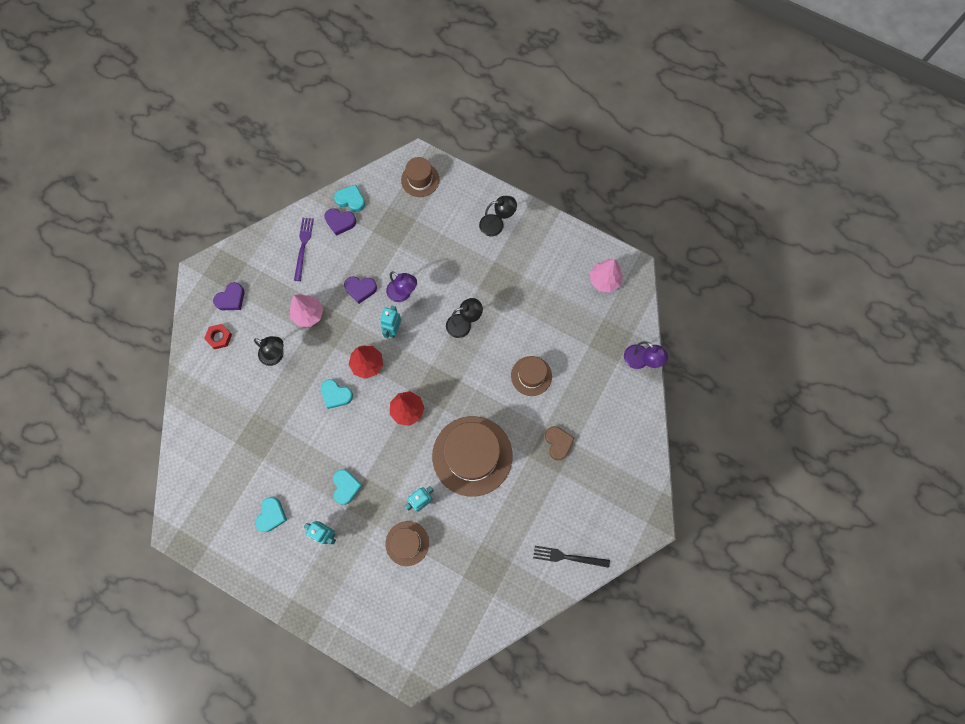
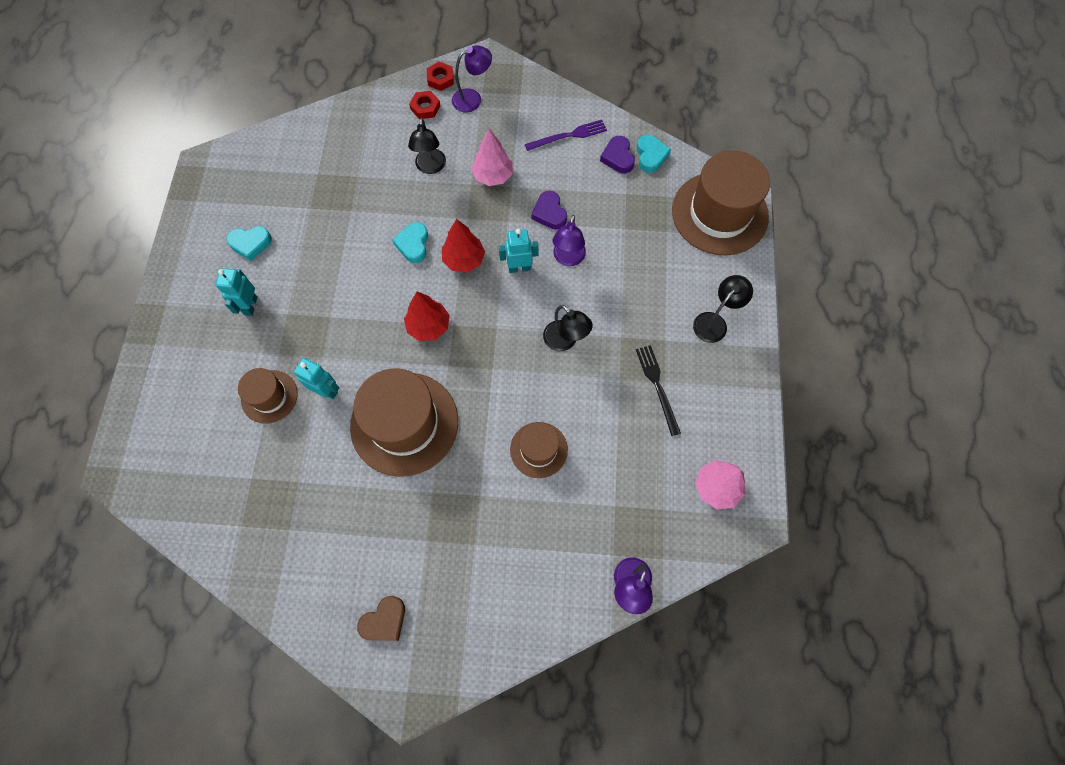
camera: 65 degrees right, 5 degrees down
purple heart [213,282,244,310] -> purple lamp [452,45,492,112]
turquoise heart [333,469,363,505] -> none
brown hat [401,157,439,197] -> brown hat [672,151,770,255], size x1.89
black lamp [479,196,517,236] -> black lamp turned 105 degrees counterclockwise [693,275,753,343]
black fork [533,546,610,568] -> black fork moved to [636,345,681,436]
brown heart [545,426,575,460] -> brown heart moved to [357,596,405,641]
none -> red nut [427,62,454,91]

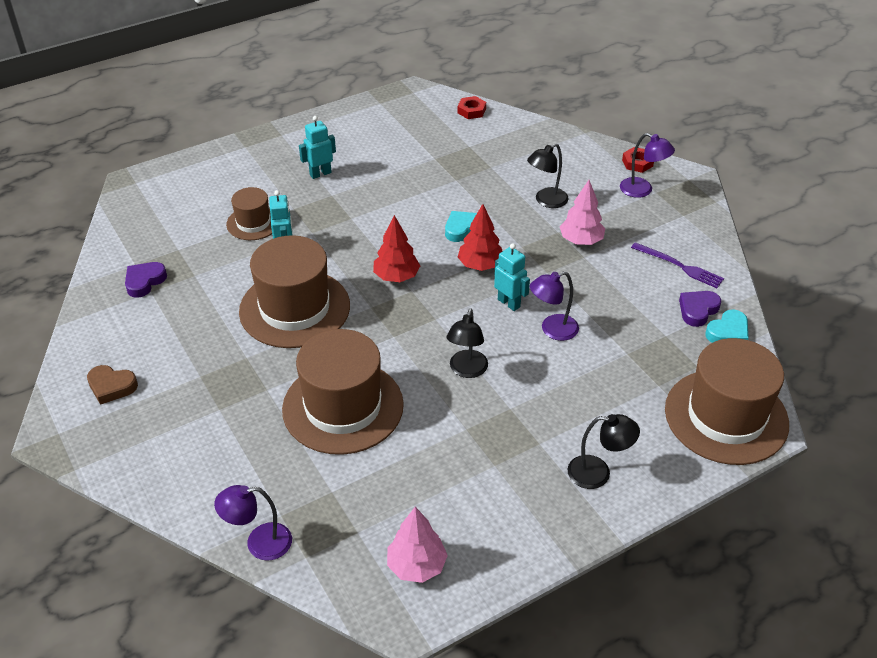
camera: 55 degrees right, 25 degrees down
turquoise heart [226,226,272,261] -> none
red nut [409,91,440,119] -> red nut moved to [457,96,486,119]
brown hat [510,422,568,478] -> brown hat [282,329,404,455], size x1.89
purple heart [532,191,567,230] -> purple heart moved to [125,262,167,298]
black fork [636,345,681,436] -> none

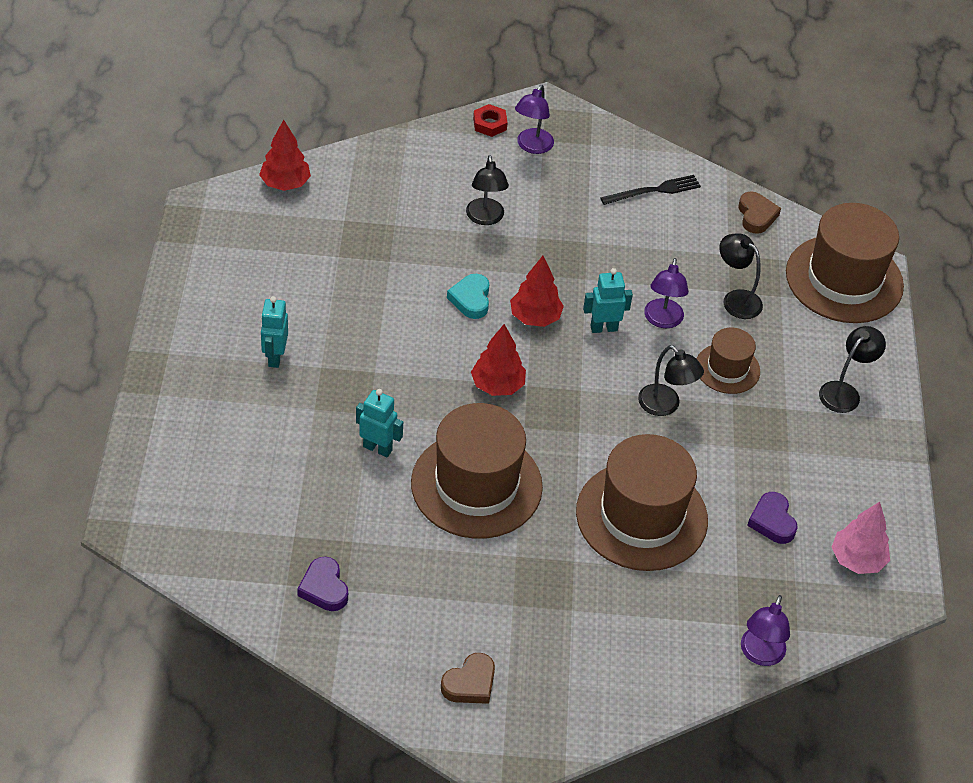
camera: 60 degrees left, 5 degrees up
brown hat [226,187,272,240] -> brown hat moved to [697,328,760,394]
red nut [457,96,486,119] -> red tree [259,120,311,191]
pink tree [560,180,605,245] -> none
purple lamp [620,133,675,198] -> purple lamp turned 135 degrees clockwise [515,85,554,154]
purple fork [631,242,724,288] -> black fork [600,175,701,205]
purple heart [679,291,721,327] -> purple heart moved to [747,492,798,544]
turquoise heart [705,310,749,343] -> brown heart [738,192,781,234]
none -> black lamp [719,233,763,319]

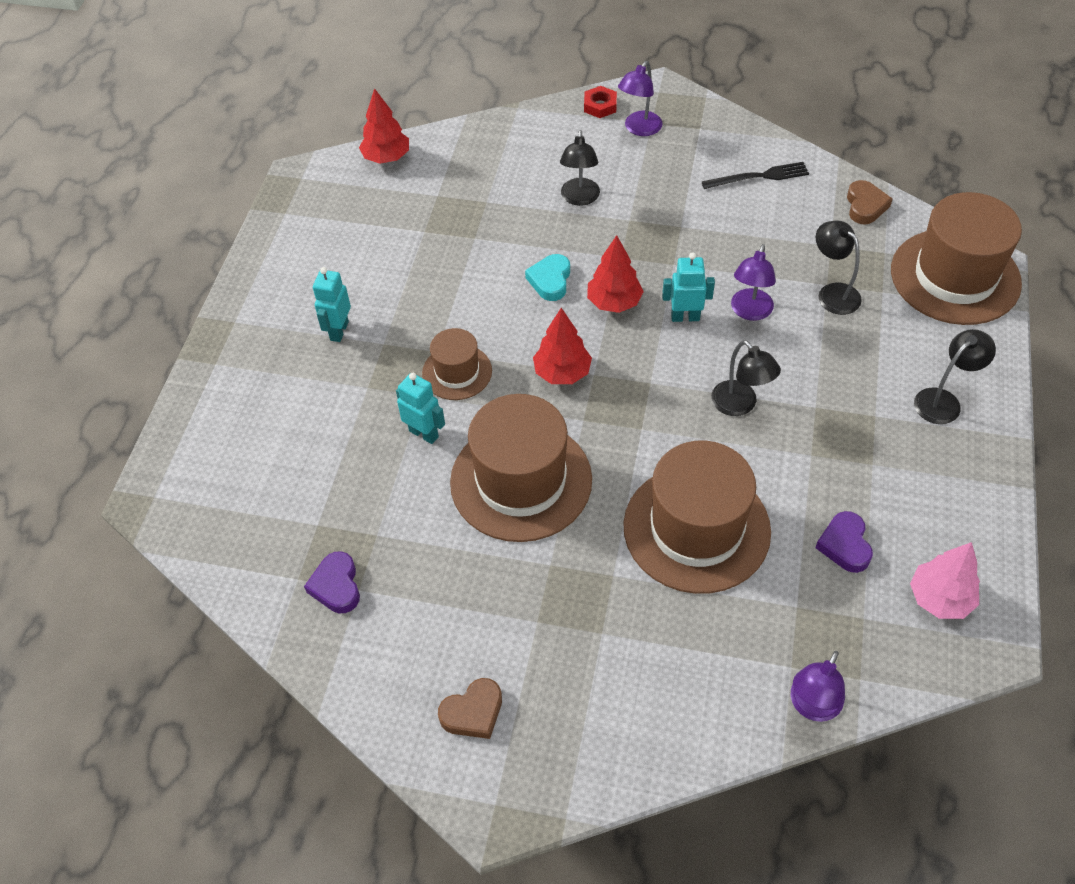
camera: 15 degrees right, 5 degrees up
brown hat [697,328,760,394] -> brown hat moved to [422,328,492,400]

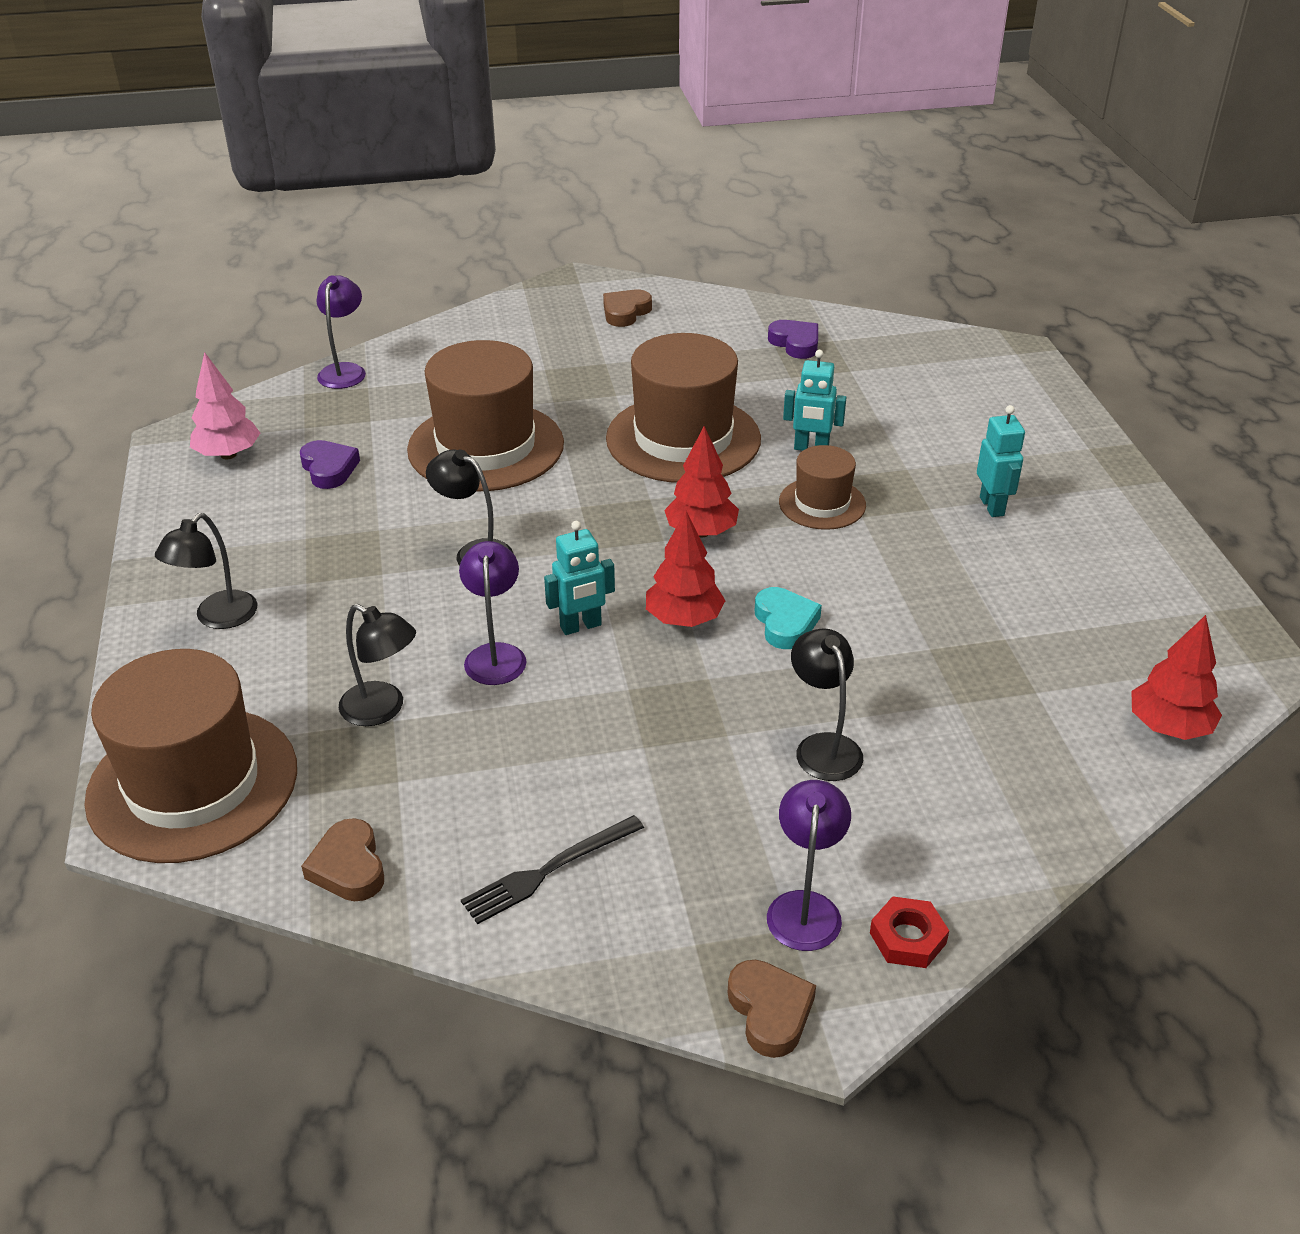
camera: 155 degrees right, 15 degrees down
none -> brown heart [728,960,816,1058]

